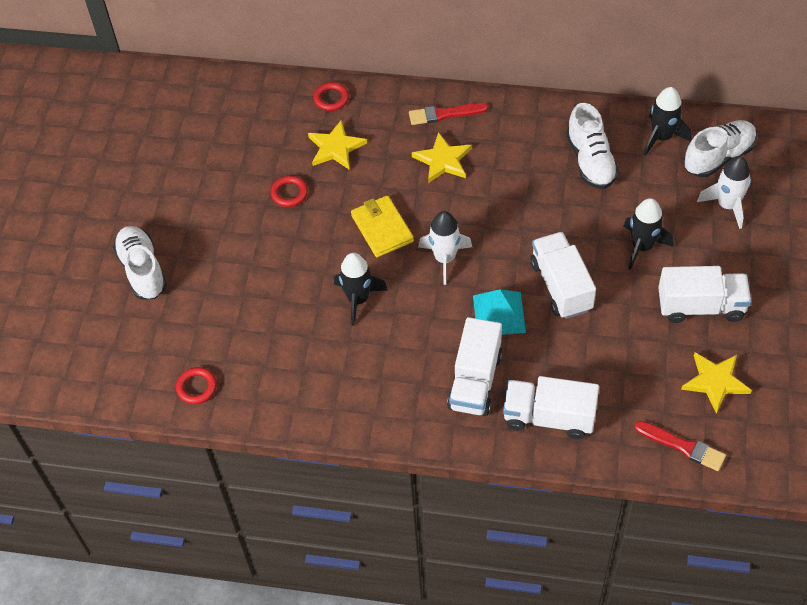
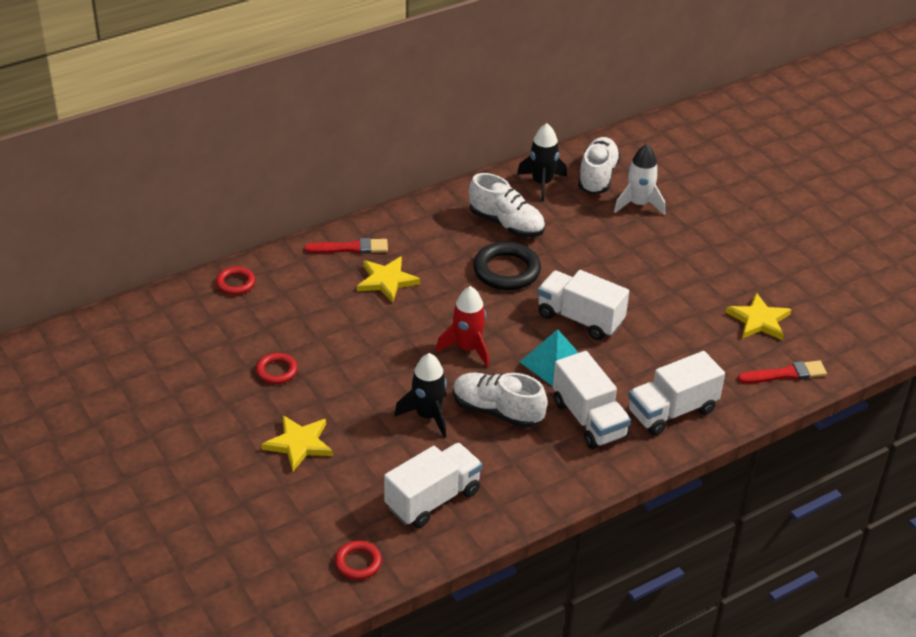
camera: 45 degrees left, 15 degrees down
white shoe [113,226,167,299] -> white shoe moved to [453,372,548,428]
yellow star [308,120,367,169] -> yellow star moved to [262,415,333,471]
yellow wallet [351,195,414,257] -> none
red brush [409,103,488,125] -> red brush turned 135 degrees counterclockwise [304,238,388,254]
white rocket [418,211,472,285] -> red rocket [436,286,489,367]
black rocket [624,198,673,270] -> none
white truck [658,266,752,323] -> white truck moved to [384,443,482,528]
none -> black ring [473,242,541,290]

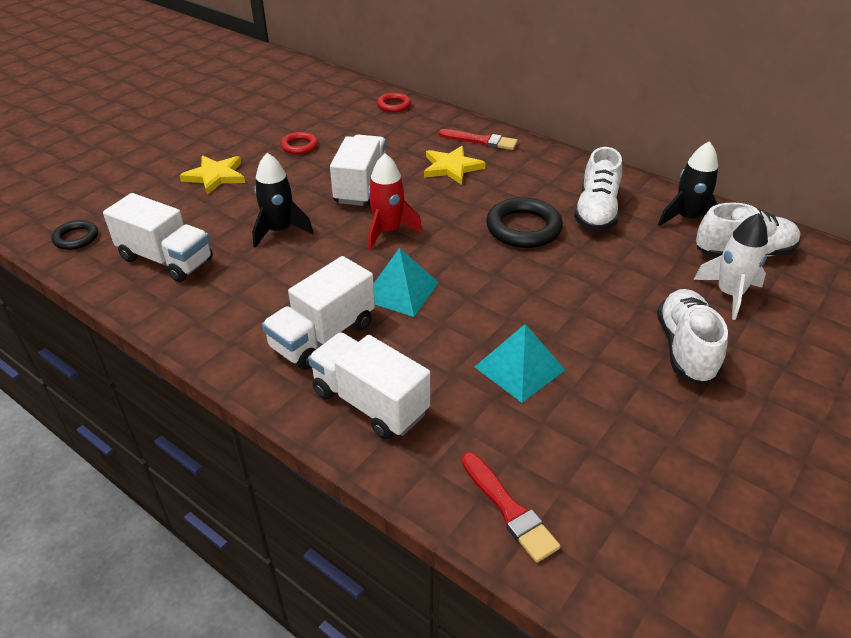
camera: 70 degrees right, 0 degrees up
red brush [304,238,388,254] -> red brush turned 45 degrees counterclockwise [438,129,518,150]
red ring [335,541,382,580] -> black ring [51,220,98,250]
white shoe [453,372,548,428] -> white shoe moved to [657,289,728,384]
white truck [537,270,629,340] -> white truck moved to [330,135,386,206]
yellow star [726,293,792,340] -> none
none -> turquoise pyramid [475,324,565,403]

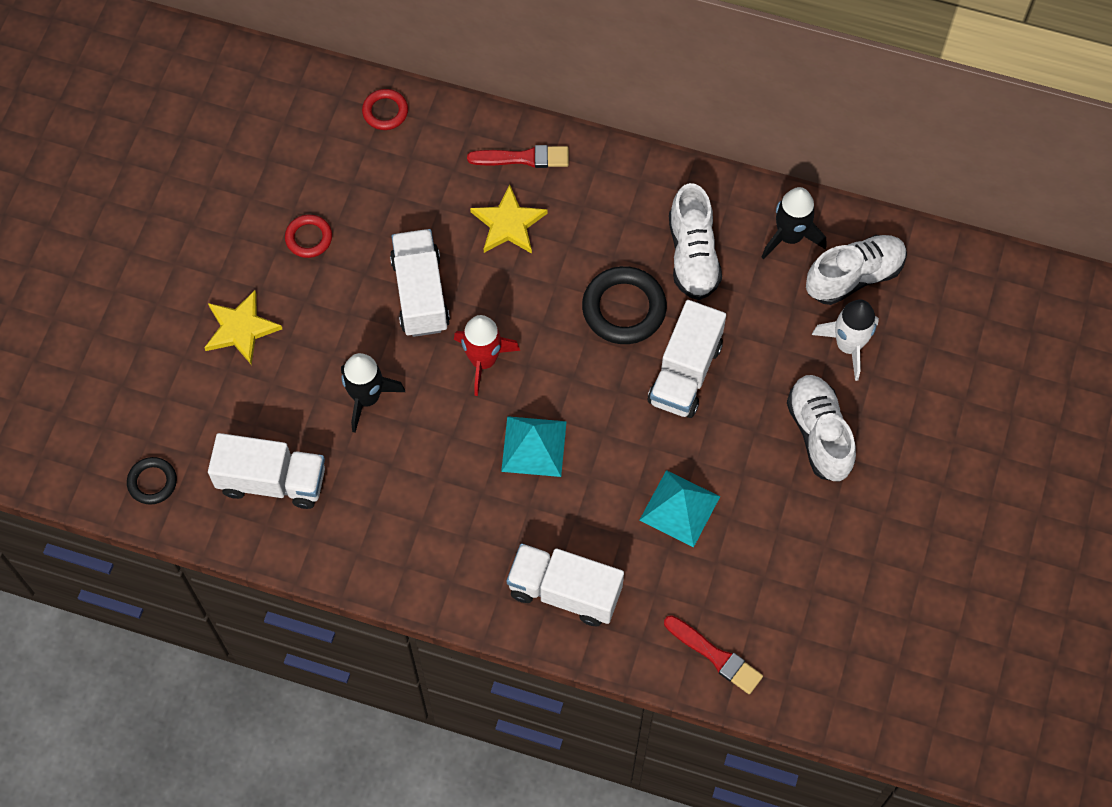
camera: 20 degrees left, 25 degrees up
white truck [262,256,375,370] -> white truck moved to [648,300,726,418]

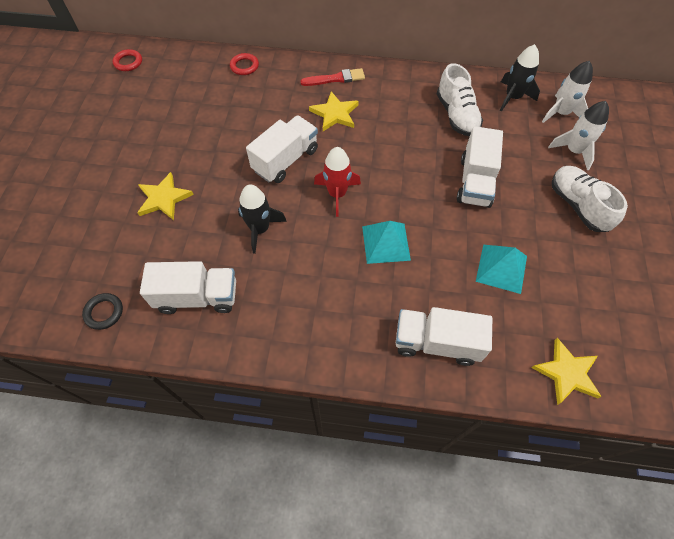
camera: 10 degrees left, 5 degrees down
red ring [285,215,332,258] -> red ring moved to [113,49,142,71]
white truck [390,229,450,337] -> white truck turned 60 degrees clockwise [246,115,318,183]
black ring [582,266,667,344] -> none
red brush [664,615,763,694] -> yellow star [531,338,602,405]
white shoe [806,235,907,305] -> white rocket [542,61,593,123]

